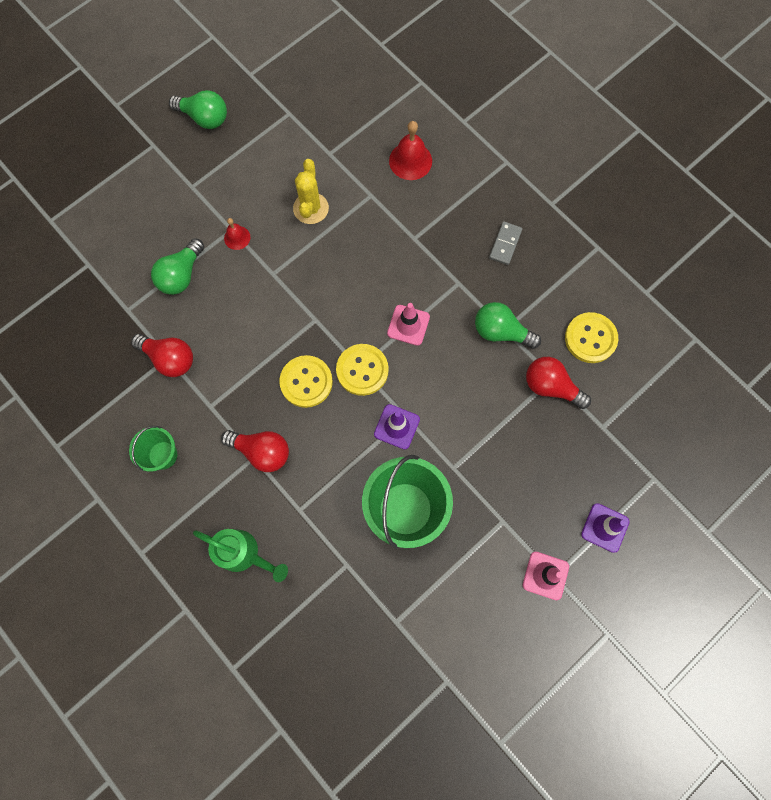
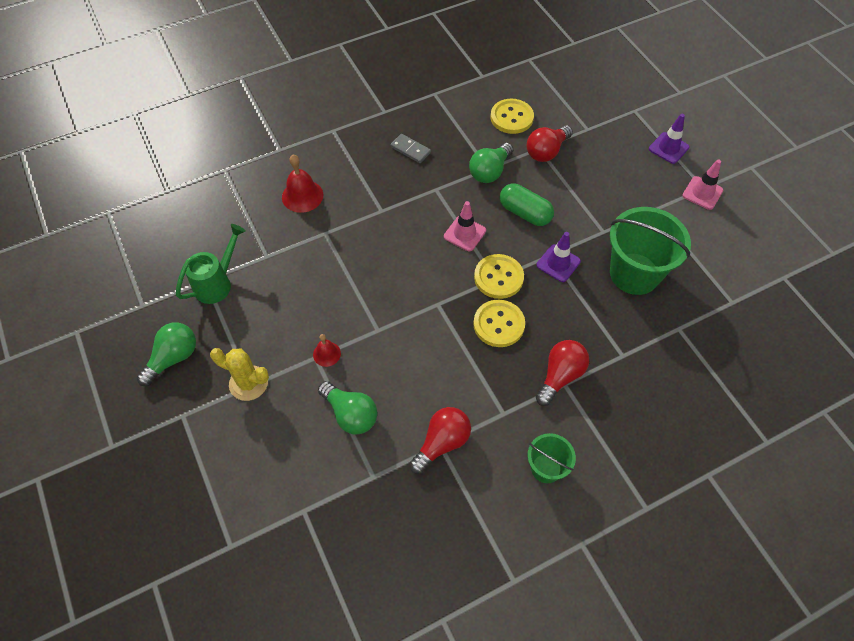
camera: 75 degrees left, 15 degrees down
green watering can [193,529,288,582] -> green watering can moved to [176,224,246,304]
yellow cactus [293,159,329,224] -> yellow cactus moved to [210,348,269,401]
none -> green capsule [500,184,554,226]

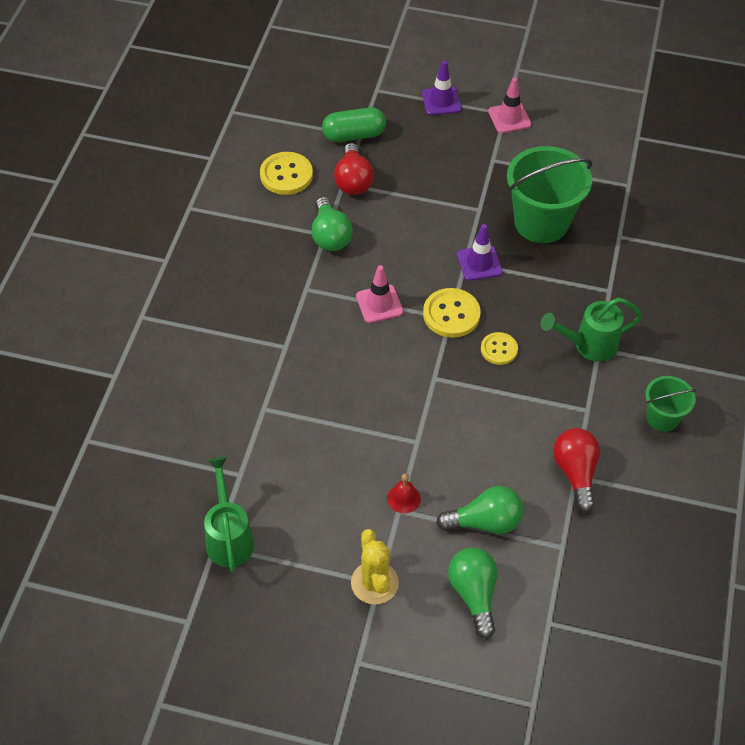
camera: 50 degrees left, 5 degrees down
green light bulb [137,322,196,386] -> green light bulb moved to [448,548,498,639]
yellow cactus [210,348,269,401] -> yellow cactus turned 75 degrees counterclockwise [351,529,399,605]
red bell [282,155,323,213] -> none
grey domino [390,134,431,163] -> none
yellow button [473,300,525,347] -> yellow button [481,332,518,365], size x0.64
green capsule [500,184,554,226] -> green capsule moved to [322,107,386,142]
red light bulb [536,340,589,406] -> green watering can [541,298,642,362]

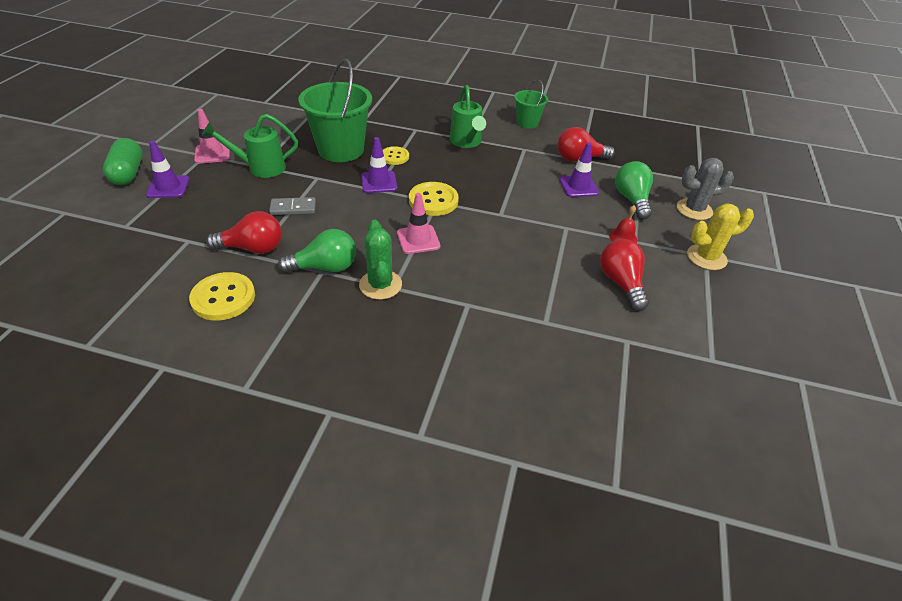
camera: 90 degrees left, 10 degrees down
green watering can [204,457,254,572] -> green watering can moved to [202,114,298,178]
green capsule [322,107,386,142] -> green capsule moved to [103,138,142,185]
green light bulb [448,548,498,639] -> grey cactus [677,158,734,220]
yellow button [481,332,518,365] -> yellow button moved to [383,146,409,165]
none -> grey domino [269,197,316,215]
none -> green cactus [359,220,402,300]
none -> purple traffic cone [559,143,599,197]
none -> red light bulb [600,239,649,311]

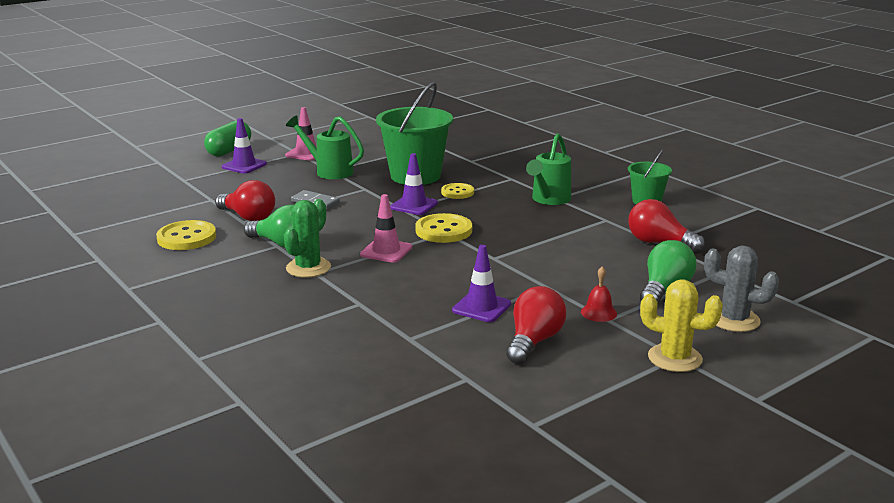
camera: 40 degrees right, 20 degrees down
purple traffic cone [559,143,599,197] -> purple traffic cone moved to [452,245,511,322]

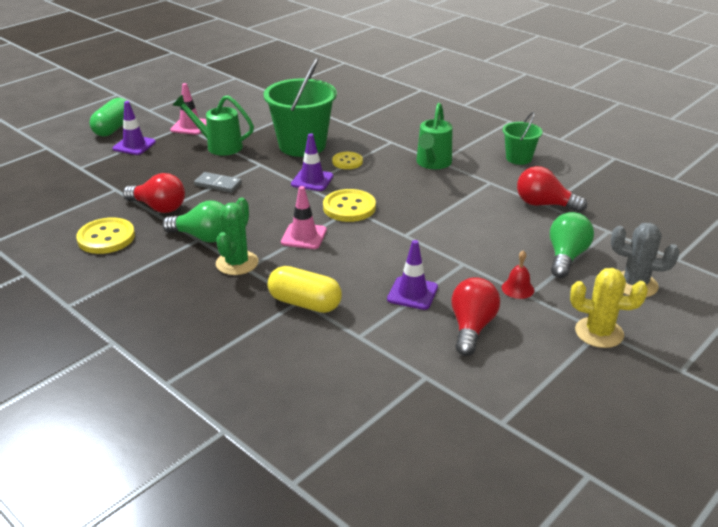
camera: 10 degrees left, 10 degrees up
none -> yellow capsule [268,266,342,313]

